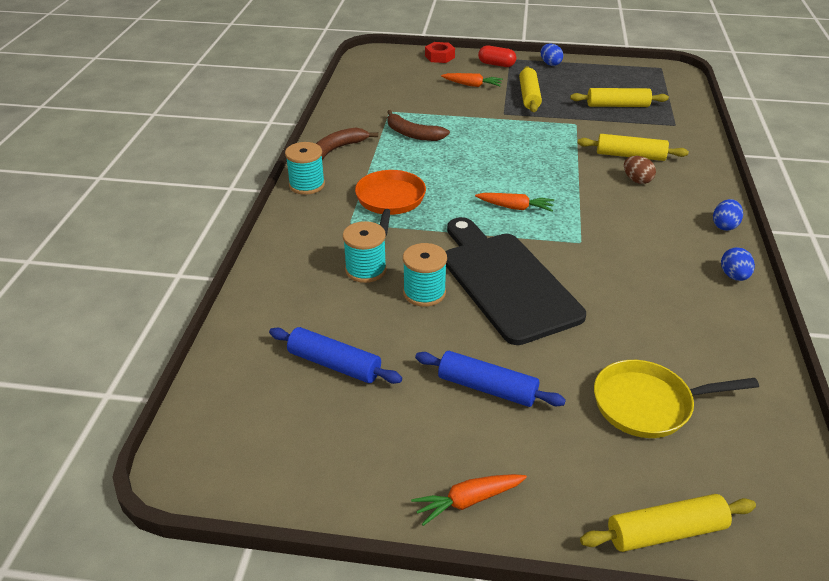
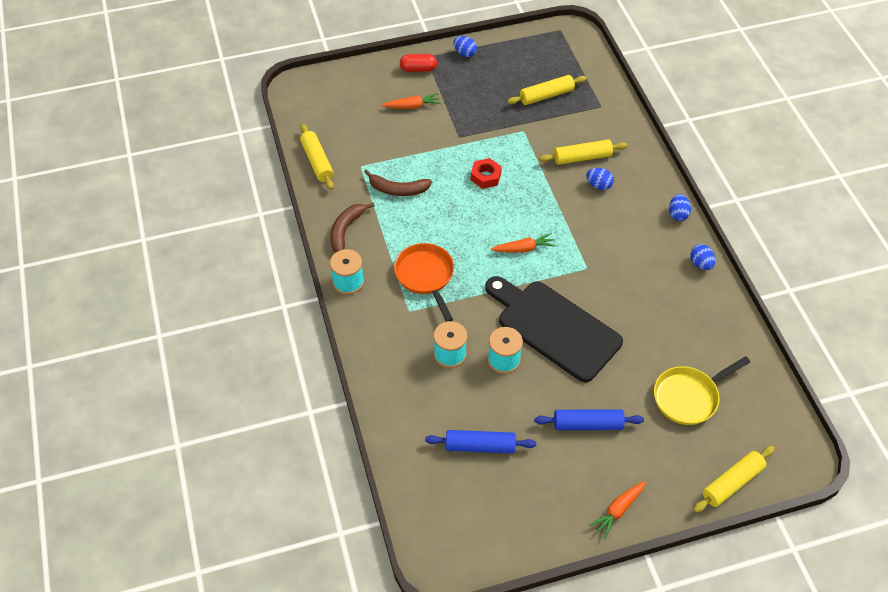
camera: 25 degrees left, 15 degrees up
red nut [425,42,455,63] -> red nut moved to [471,158,502,189]
yellow rolling pin [519,66,542,112] -> yellow rolling pin moved to [300,124,334,190]
brown egg [624,156,656,184] -> blue egg [586,168,614,190]

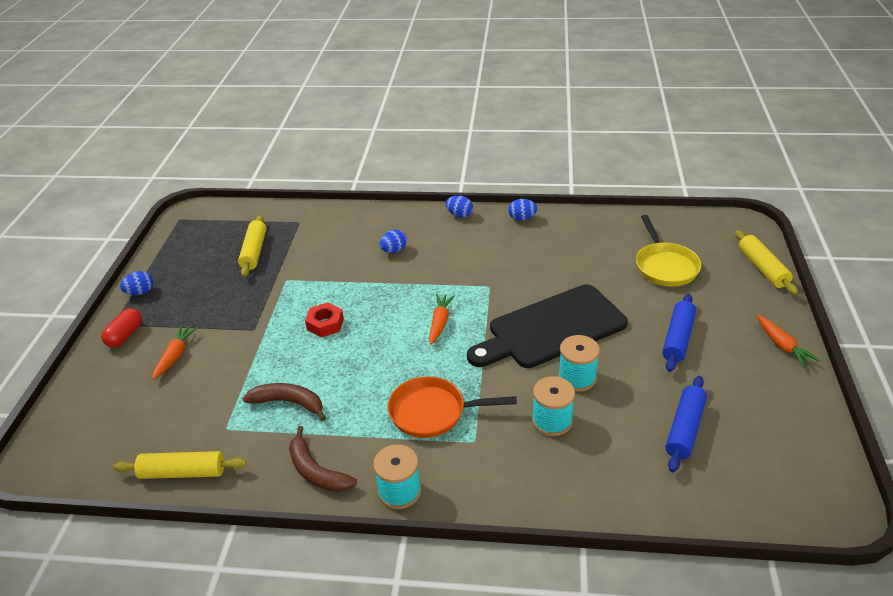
camera: 65 degrees left, 15 degrees down
brown banana [364,169,432,196] -> brown banana turned 105 degrees counterclockwise [242,383,326,421]
yellow rolling pin [539,139,628,165] -> none

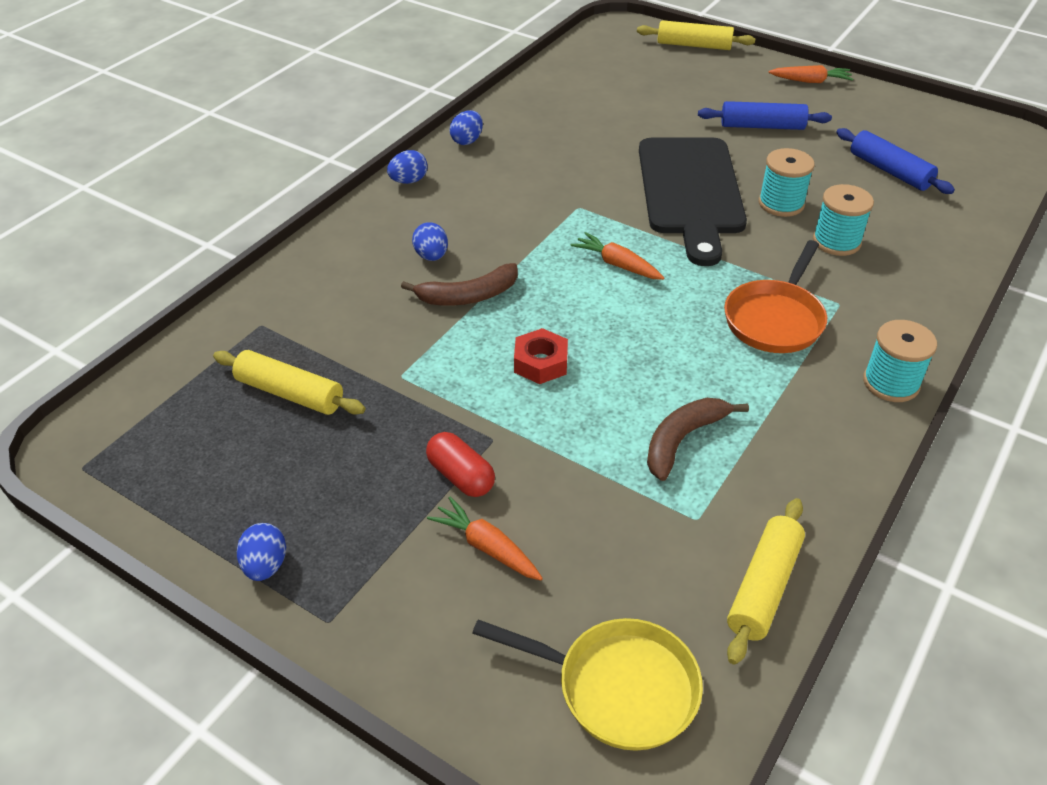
camera: 65 degrees left, 5 degrees up
red capsule [101,308,142,347] -> red capsule moved to [426,432,495,497]
brown banana [289,426,357,492] -> brown banana moved to [401,263,518,306]
yellow pan [636,215,701,287] -> yellow pan moved to [472,618,703,751]
blue rolling pin [662,294,696,372] -> blue rolling pin turned 45 degrees counterclockwise [698,101,832,130]

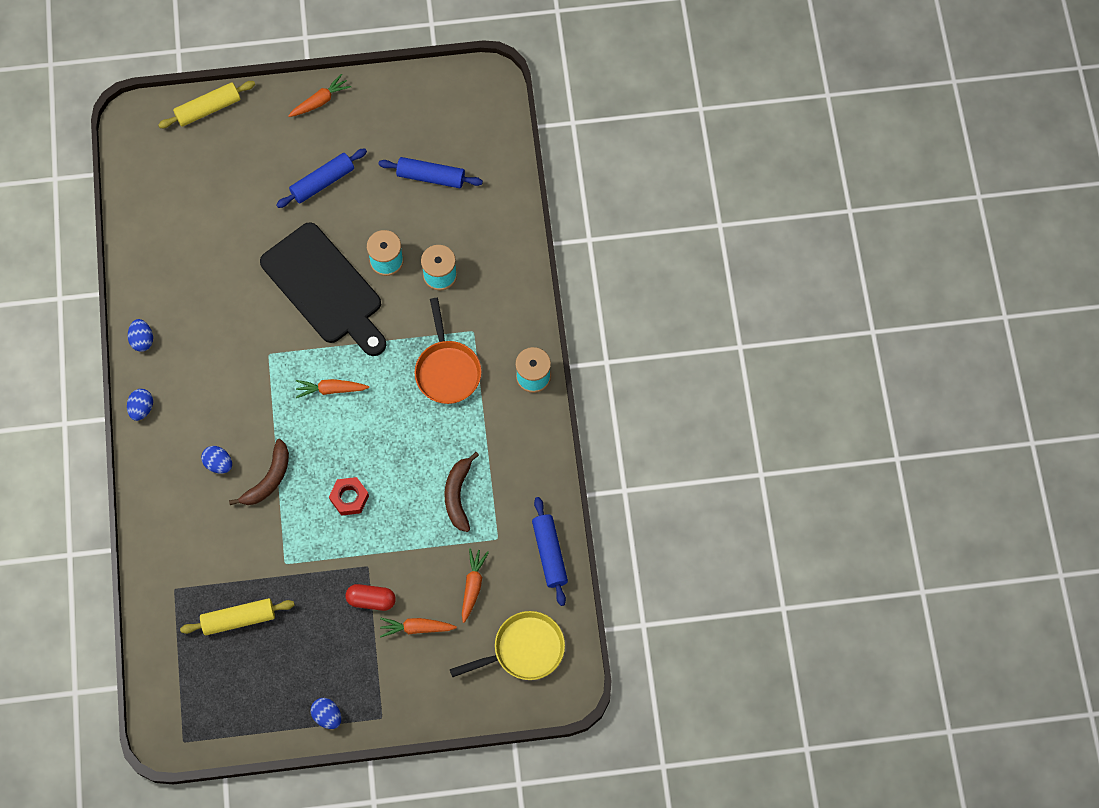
camera: 40 degrees left, 25 degrees up
yellow rolling pin [727,498,805,665] -> blue rolling pin [532,497,568,606]
none -> orange carrot [462,548,489,623]

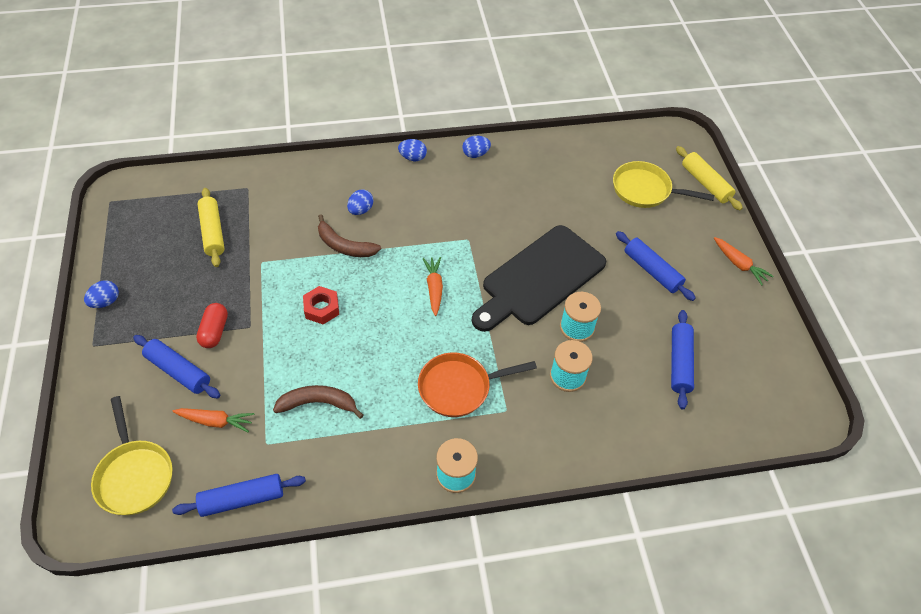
camera: 85 degrees right, 15 degrees down
orange carrot [380,618,457,637] -> blue rolling pin [133,335,220,399]
none -> yellow pan [613,161,714,208]

